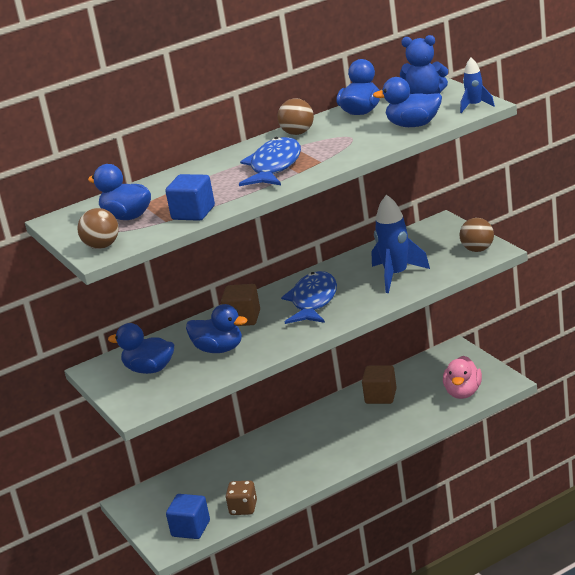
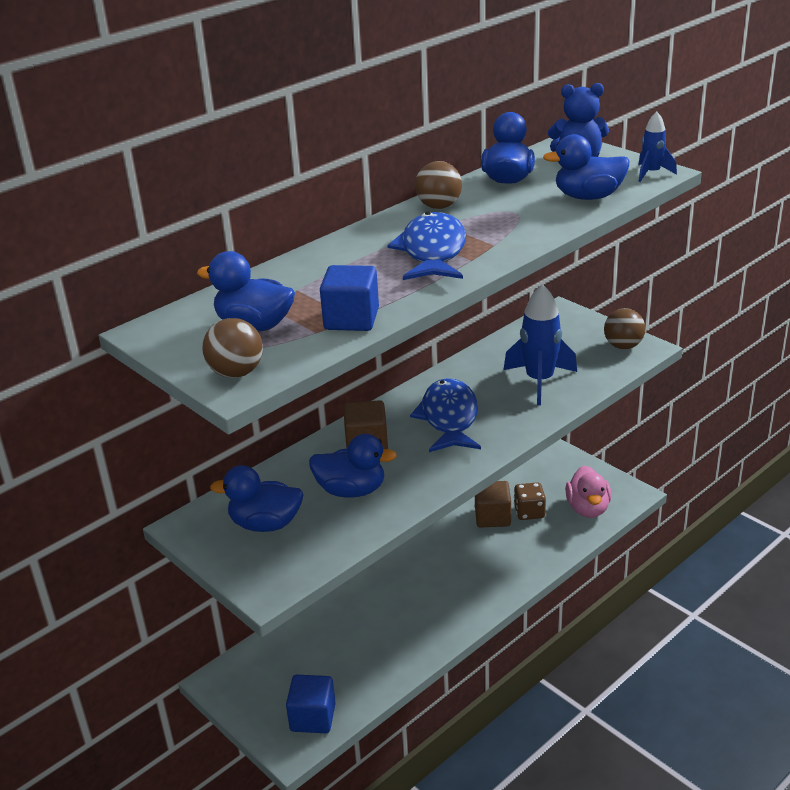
camera: 15 degrees left, 5 degrees up
brown dice [225,481,257,515] -> brown dice moved to [514,482,546,520]

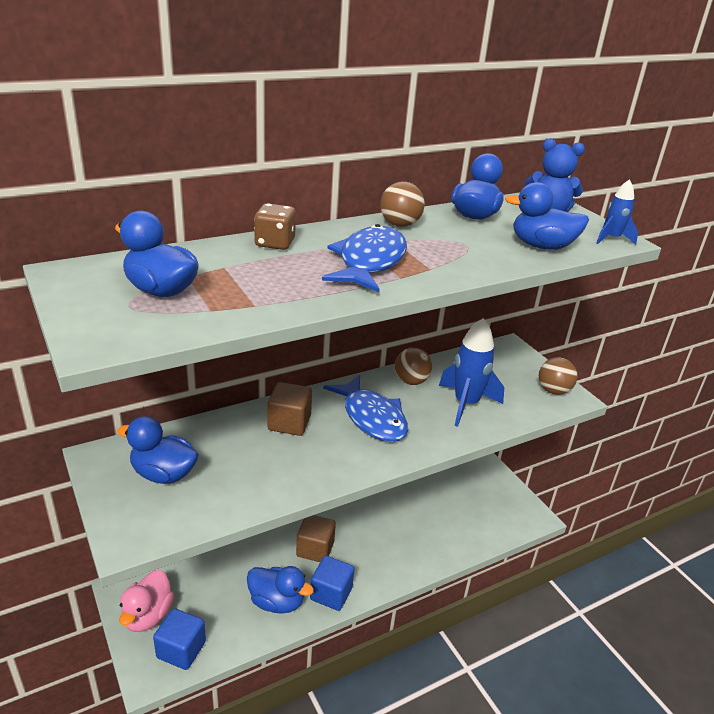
camera: 10 degrees right, 0 degrees up
brown ball [202,318,263,378] -> brown ball moved to [395,348,432,385]
blue duck [309,434,397,498] -> blue duck moved to [247,566,314,614]
blue cube [320,265,379,331] -> blue cube moved to [310,556,355,611]
blue fish [410,378,481,452] -> blue fish turned 135 degrees clockwise [323,375,408,442]
brown cube [475,481,511,528] -> brown cube moved to [296,515,336,562]
brown dice [514,482,546,520] -> brown dice moved to [254,203,296,250]
pink duck [565,466,611,518] -> pink duck moved to [119,570,174,632]

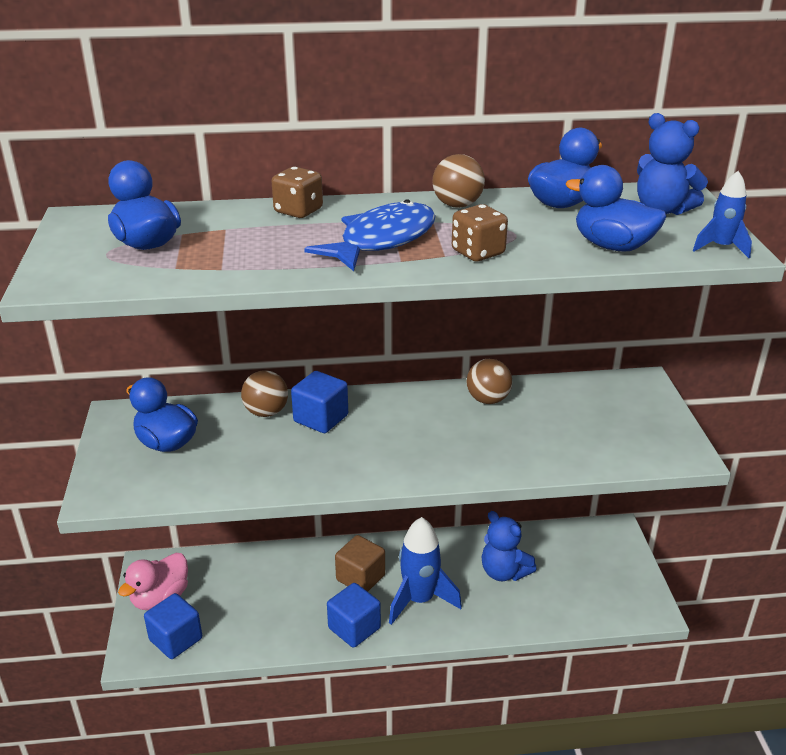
camera: 25 degrees right, 0 degrees up
blue duck [247,566,314,614] -> none
brown cube [268,382,312,436] -> blue cube [291,371,348,433]
blue fish [323,375,408,442] -> none
blue rocket [439,318,504,427] -> blue rocket moved to [389,517,462,625]
brown ball [539,357,577,395] -> brown ball moved to [241,370,288,417]
none -> brown dice [452,204,508,262]
none -> blue teddy bear [482,511,537,581]

